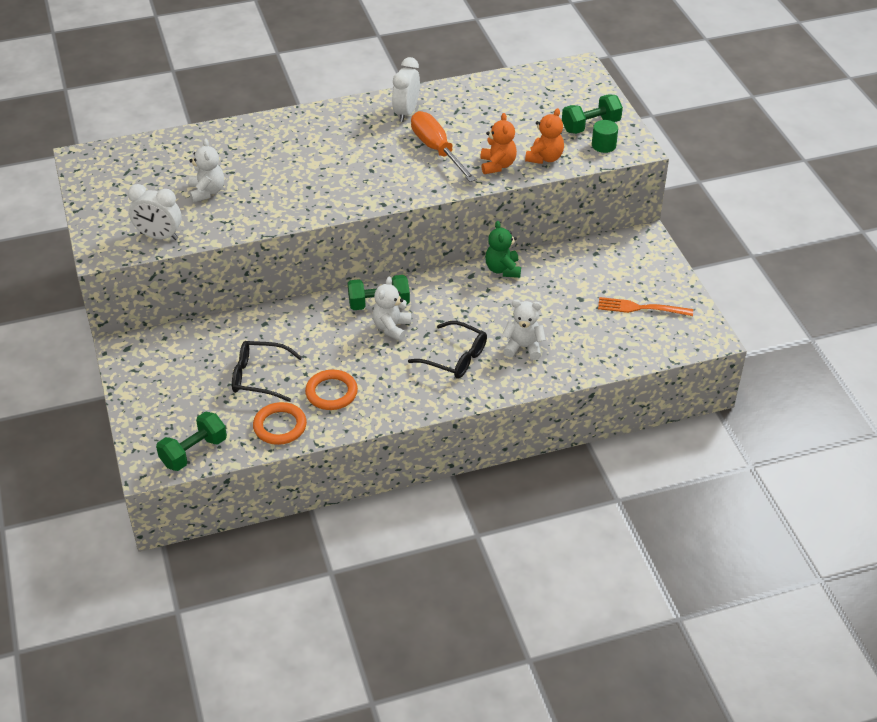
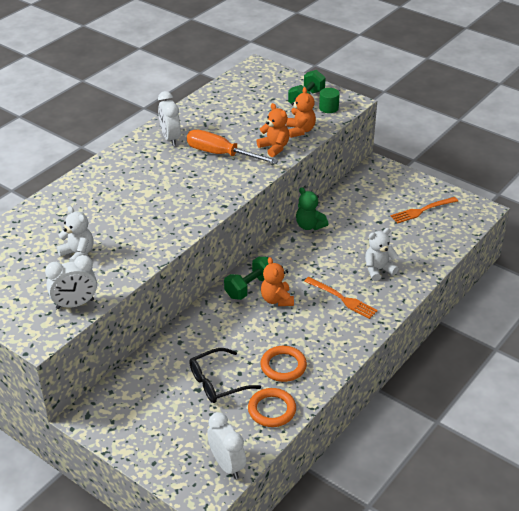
camera: 35 degrees left, 5 degrees down
green dumbbell [156,412,227,471] -> white clock [207,412,246,479]
white teddy bear [373,277,412,341] -> orange teddy bear [261,257,294,306]
black glasses [408,321,487,378] -> orange fork [304,277,378,319]

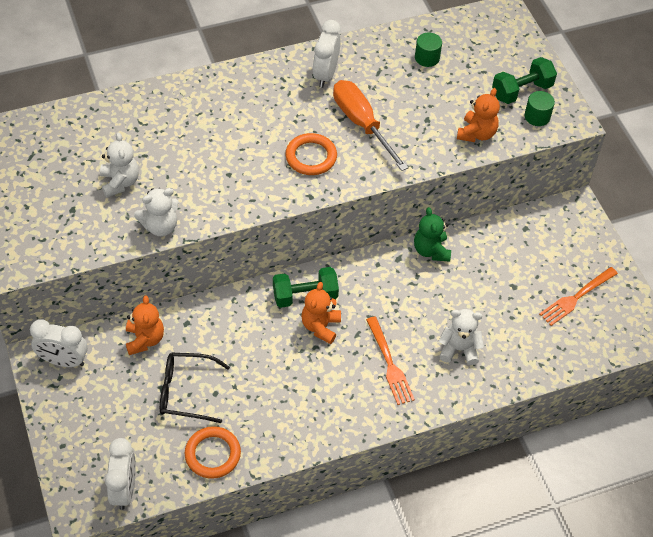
camera: 30 degrees right, 15 degrees up
white clock [45,255,97,309] -> white clock moved to [30,319,88,367]
orange teddy bear [256,103,289,157] -> orange teddy bear moved to [126,295,164,355]
orange ring [260,346,307,382] -> orange ring moved to [285,133,337,175]
orange fork [391,197,458,224] -> orange fork turned 45 degrees counterclockwise [539,267,618,326]
none -> white teddy bear [134,188,179,236]
none -> green cylinder [415,33,442,67]

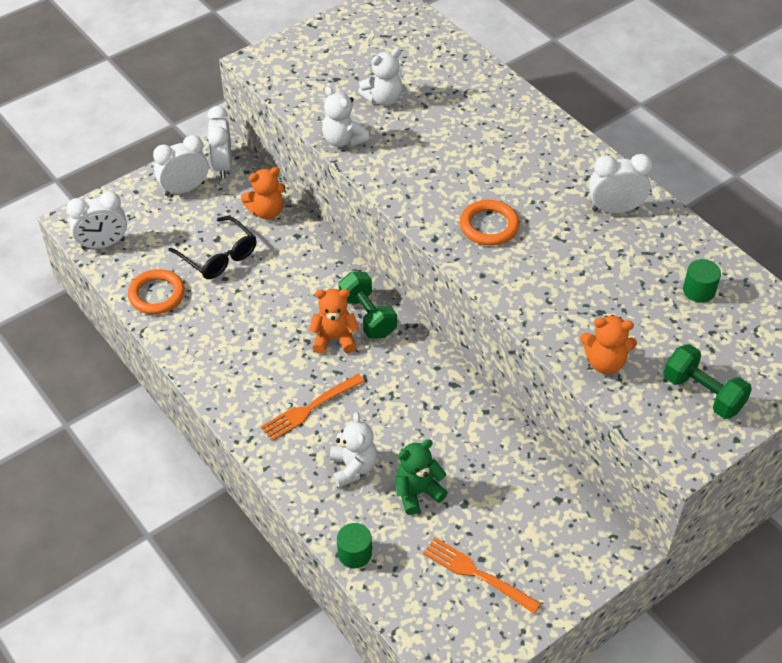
camera: 75 degrees right, 5 degrees down
black glasses [160,353,230,423] -> black glasses turned 150 degrees clockwise [169,216,256,279]
orange screwdriver [333,80,409,171] -> none
green teddy bear [414,207,451,262] -> green teddy bear moved to [396,439,448,515]
green cylinder [525,91,555,126] -> green cylinder moved to [337,523,372,568]
none -> white clock [153,135,208,196]

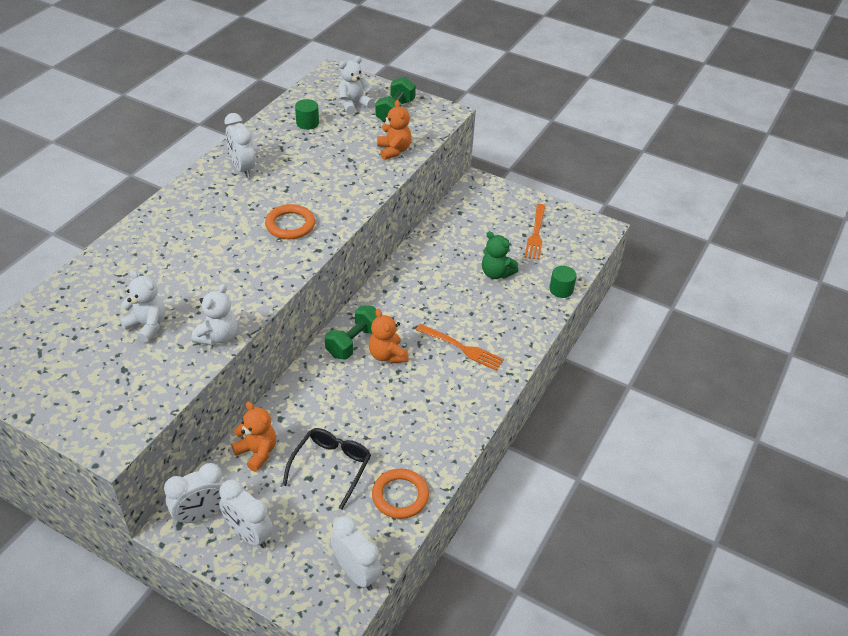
camera: 115 degrees left, 5 degrees down
white teddy bear [330,412,377,487] -> white teddy bear moved to [338,56,374,114]

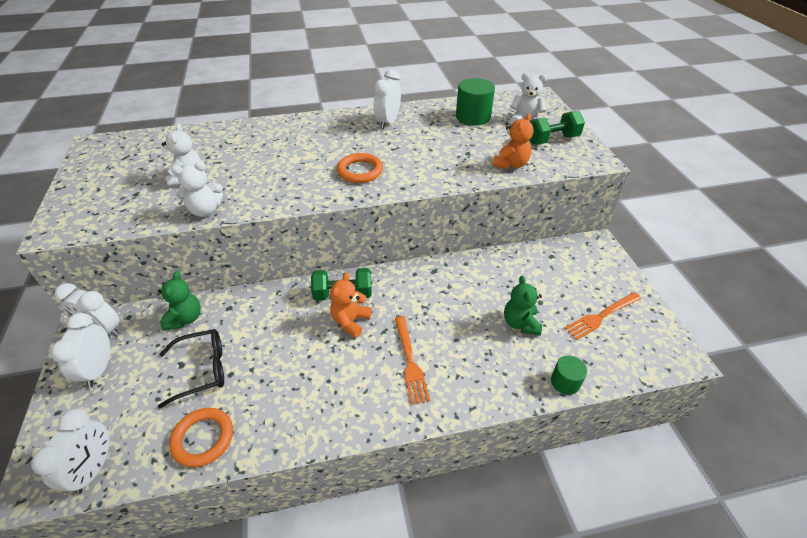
camera: 50 degrees right, 0 degrees up
orange teddy bear [231,402,276,472] -> green teddy bear [158,271,201,331]
green cylinder [295,99,319,130] -> green cylinder [456,78,495,125], size x1.69

